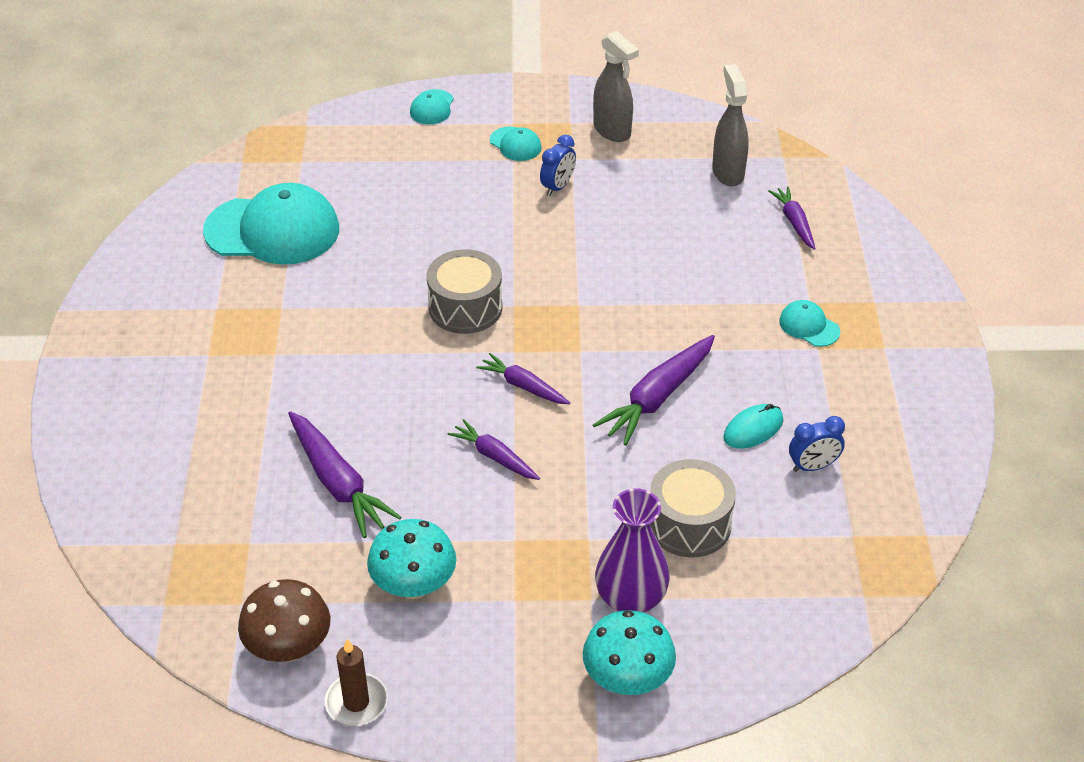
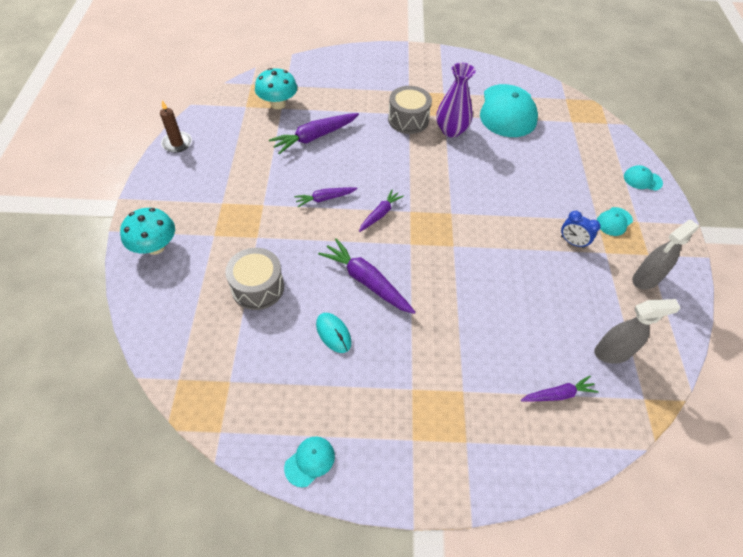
camera: 90 degrees right, 10 degrees up
brown mushroom [238,579,330,662] -> none
turquoise mushroom [367,519,456,599] -> turquoise mushroom moved to [255,68,297,109]
grey drum [427,249,503,334] -> grey drum moved to [388,86,432,134]
purple carrot [447,419,540,480] -> purple carrot turned 150 degrees counterclockwise [294,187,357,207]
purple vase [595,488,670,613] -> purple vase moved to [436,63,476,137]
turquoise cap [779,300,840,347] -> turquoise cap moved to [284,436,335,487]
blue clock [789,416,845,472] -> none

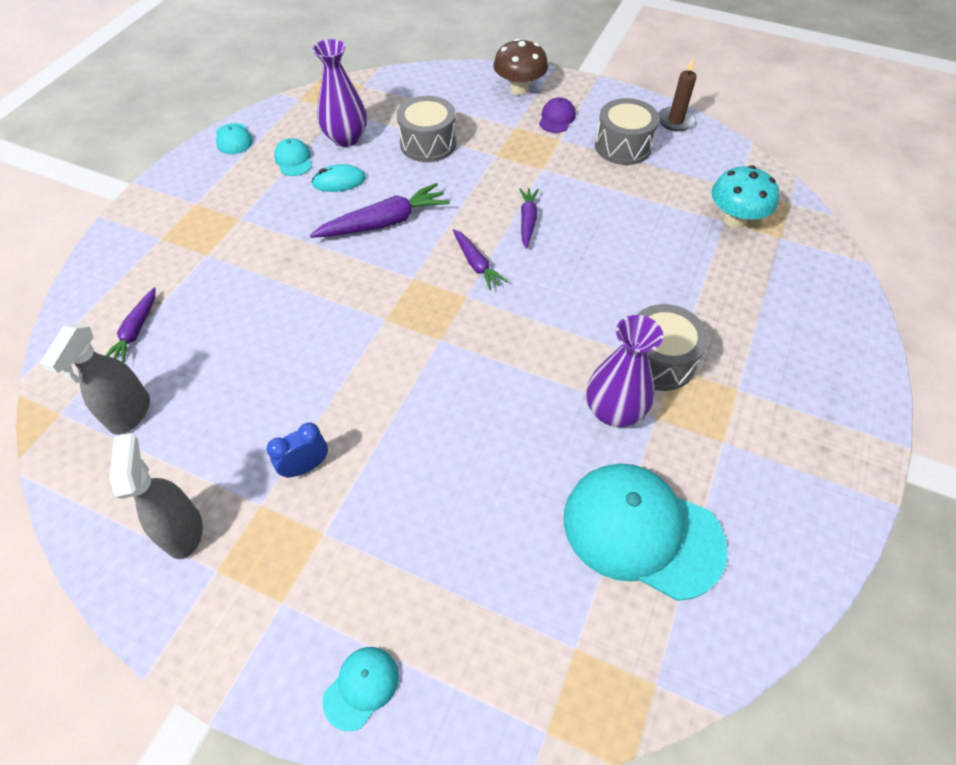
camera: 115 degrees right, 0 degrees up
turquoise mushroom [120,208,175,255] -> brown mushroom [493,38,548,95]
purple carrot [269,113,359,154] -> none
turquoise cap [597,207,633,236] -> turquoise cap moved to [274,138,312,176]
none -> purple vase [312,39,367,147]
none -> purple cap [539,97,576,133]
none -> grey drum [595,98,660,165]

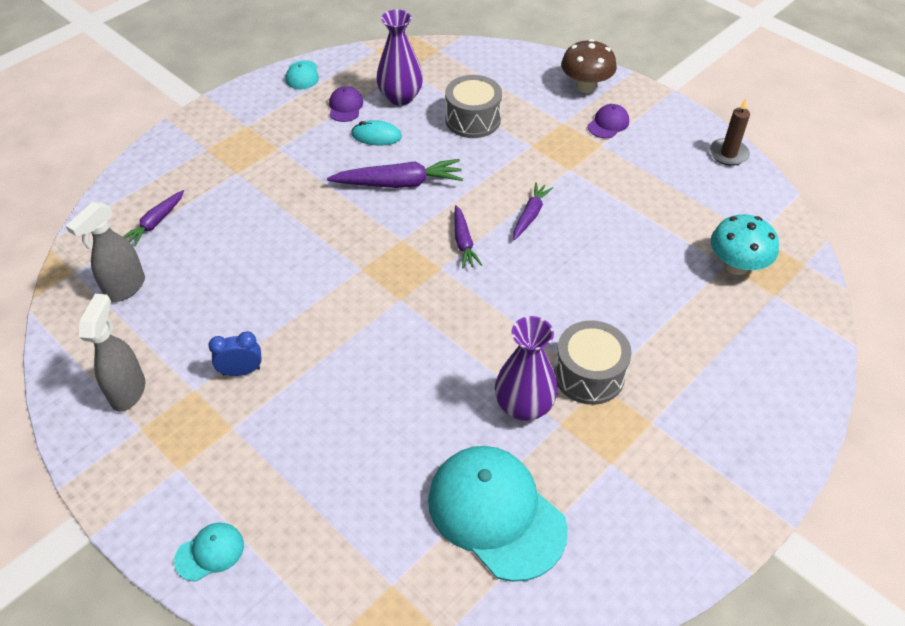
camera: 20 degrees right, 5 degrees down
turquoise cap [274,138,312,176] -> purple cap [329,86,363,122]
grey drum [595,98,660,165] -> none

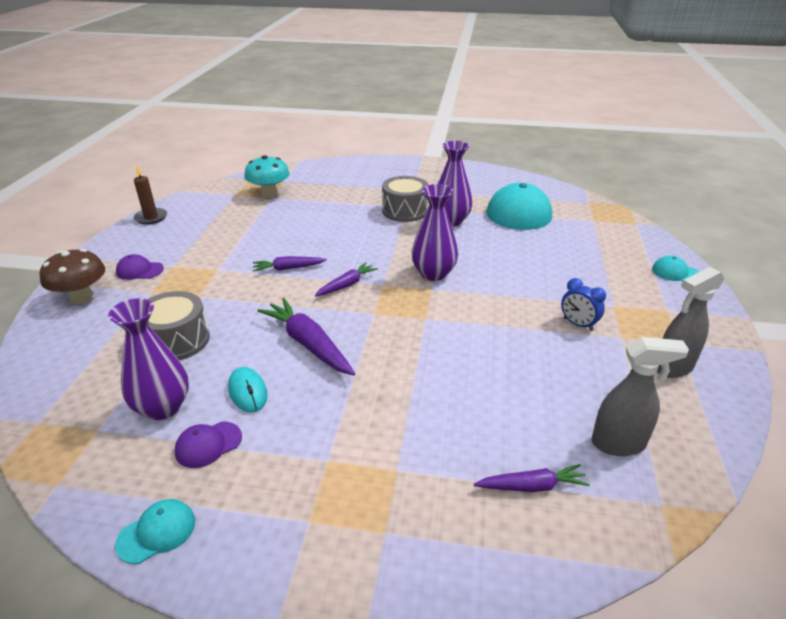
camera: 125 degrees left, 15 degrees down
none -> purple vase [411,184,458,281]

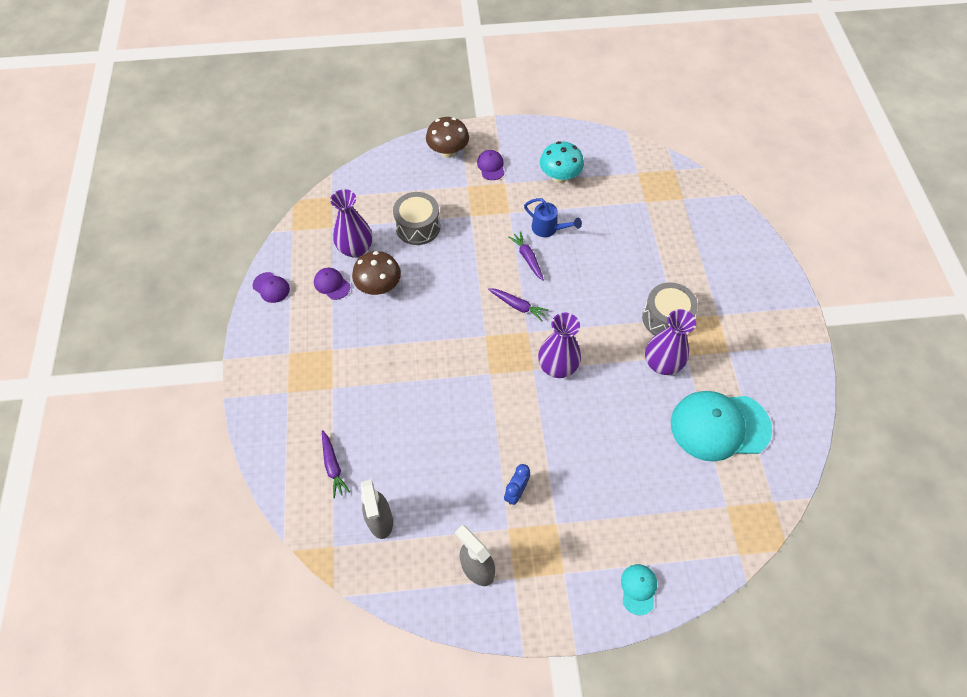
camera: 75 degrees right, 25 degrees up
turquoise cap [115,499,195,564] -> purple cap [252,272,290,303]
brown candle [134,165,167,225] -> none
turquoise mouse [228,367,268,413] -> brown mushroom [352,251,401,295]
turquoise mushroom [244,155,290,198] -> turquoise mushroom moved to [540,141,584,183]
purple carrot [257,298,355,376] -> none
none -> blue watering can [524,198,582,237]

